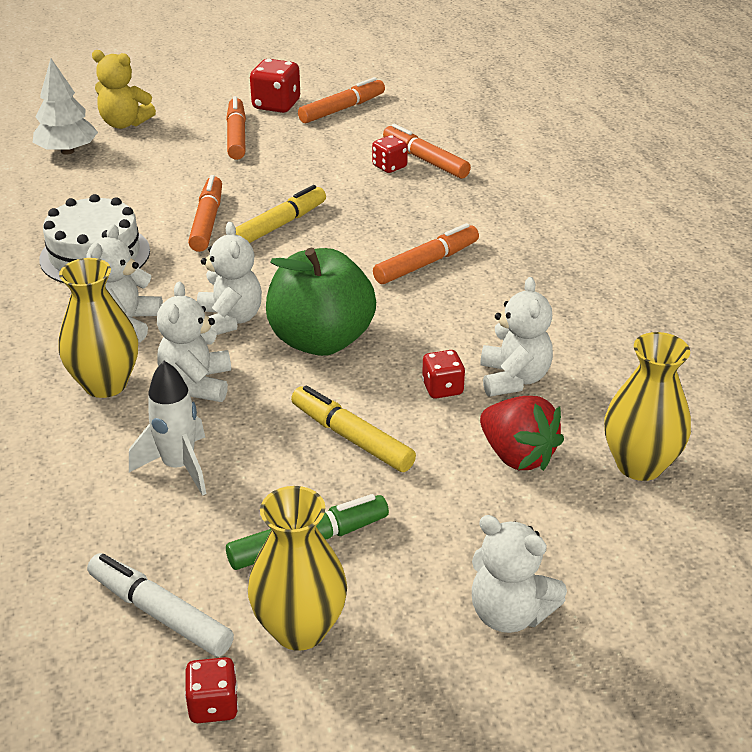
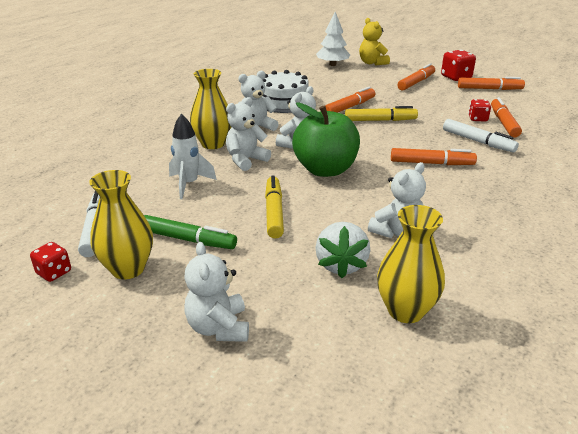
camera: 45 degrees right, 5 degrees down
red dice [422,350,465,399] -> none
red strawberry [480,396,564,471] -> white strawberry [316,222,370,278]
none -> white marker [443,119,519,153]

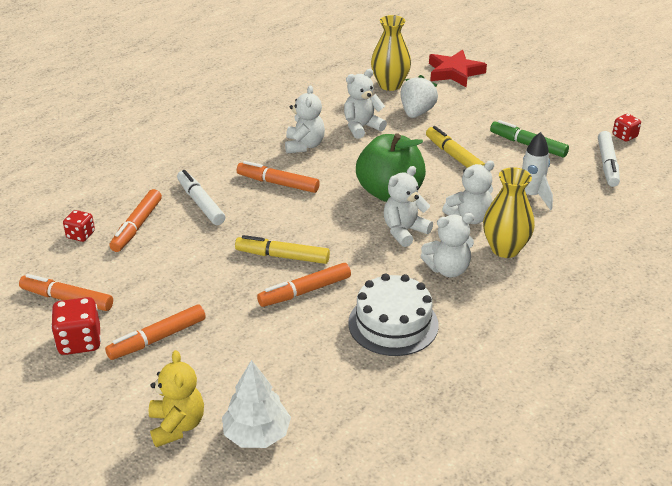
camera: 165 degrees left, 5 degrees up
yellow vase [89,170,153,279] -> none
white teddy bear [184,242,249,342] -> white teddy bear moved to [285,85,325,154]
yellow marker [265,175,284,239] -> yellow marker turned 135 degrees clockwise [426,126,485,168]
red dice [468,99,491,122] -> red dice moved to [63,210,95,242]
none -> red star [429,50,487,88]

